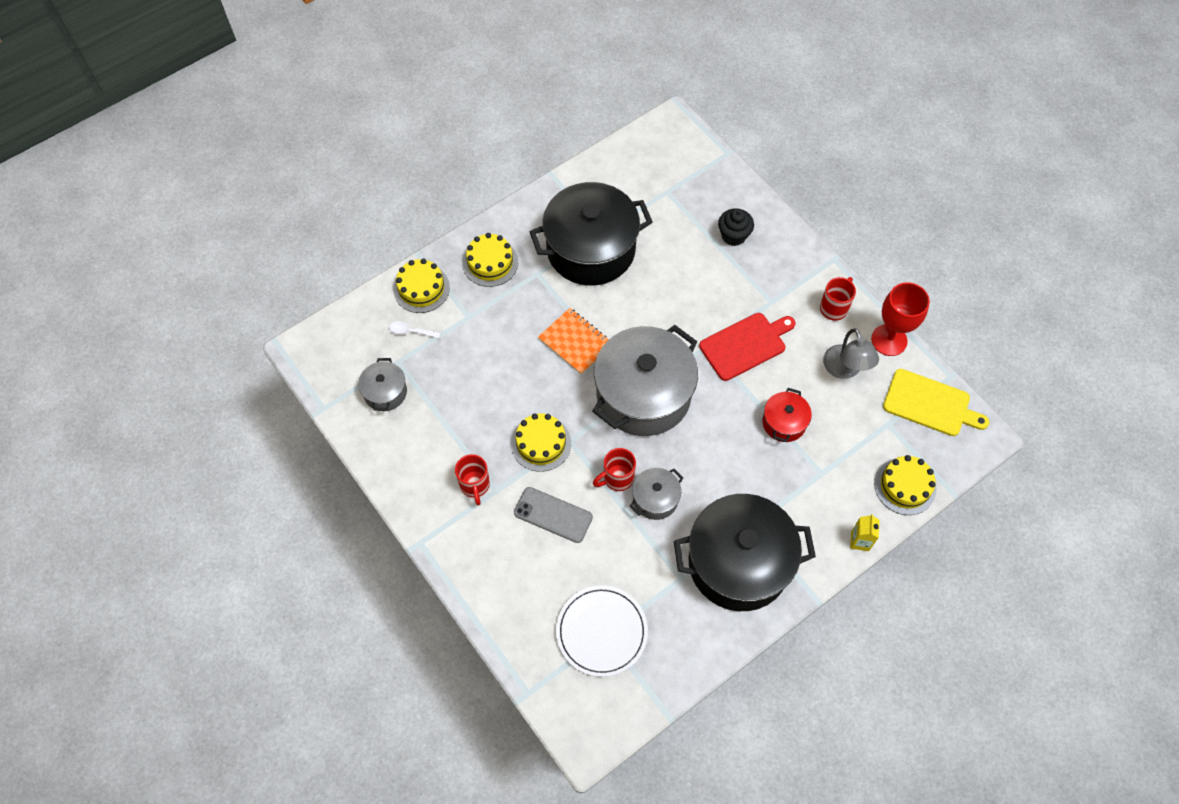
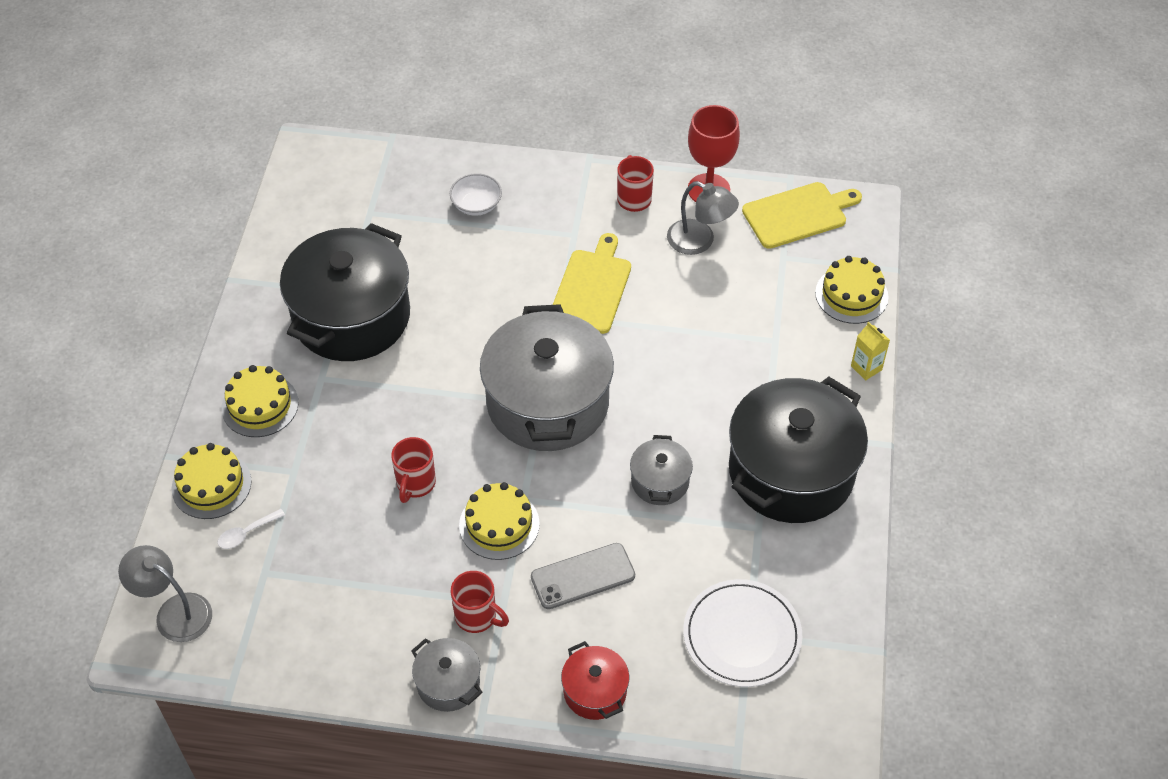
camera: 45 degrees left, 10 degrees down
grey pot [358,358,407,411] -> grey pot moved to [411,638,483,712]
orange notebook [538,308,609,375] -> none
red mug [593,448,636,491] -> red mug moved to [391,437,436,503]
red cutting board [699,313,795,381] -> yellow cutting board [553,233,631,334]
black cupcake [718,208,754,246] -> white bowl [450,173,502,216]
red pot [762,388,812,442] -> red pot moved to [561,641,629,720]
none -> grey lamp [118,545,212,642]

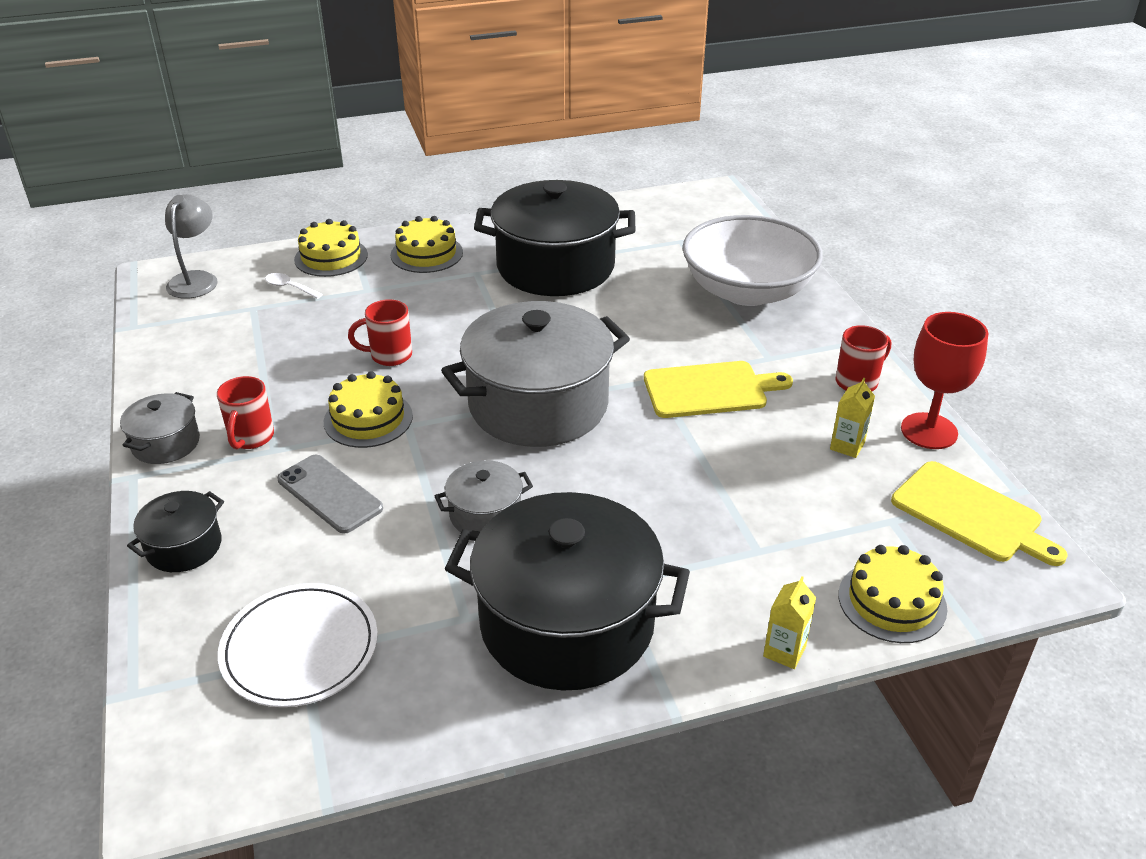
camera: 65 degrees right, 15 degrees down
white bowl [450,173,502,216] -> white bowl [682,215,823,306], size x2.40
red pot [561,641,629,720] -> black pot [127,491,224,572]
grey lamp [667,181,739,255] -> yellow carton [830,378,875,458]

